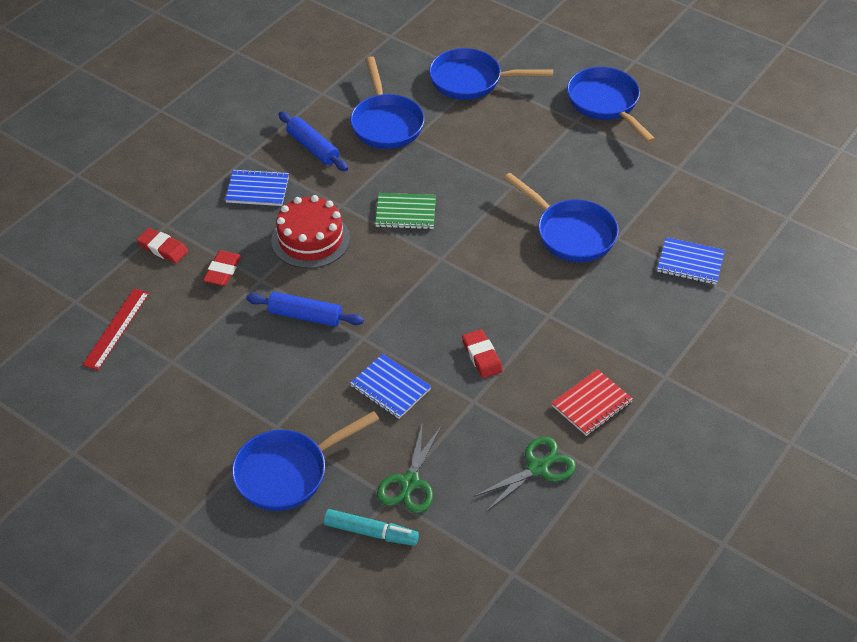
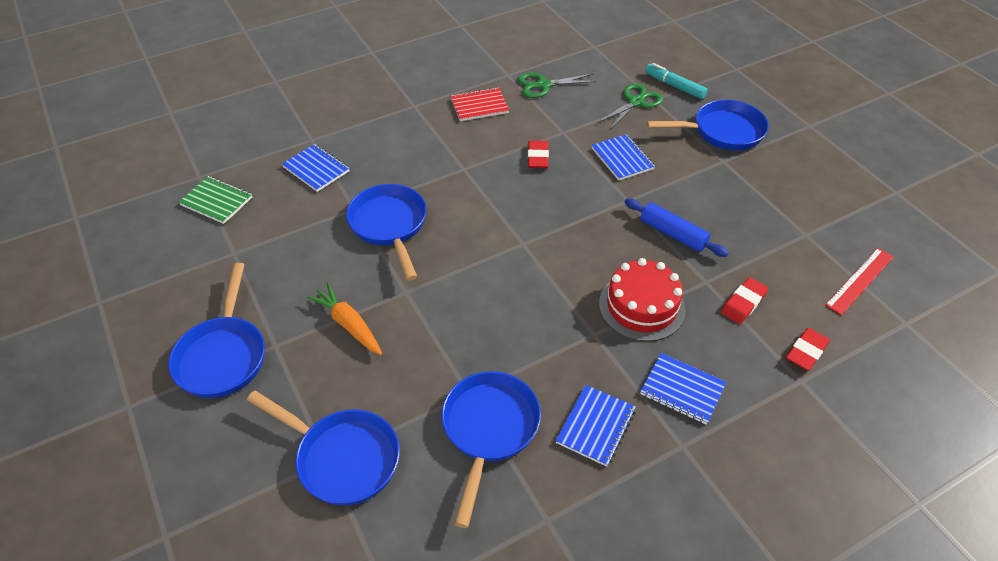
camera: 155 degrees left, 0 degrees up
red eraser [137,228,188,263] -> red eraser turned 75 degrees clockwise [786,328,830,371]
blue rolling pin [278,112,348,171] -> blue notebook [556,385,636,467]
green notebook [375,193,436,230] -> green notebook moved to [179,176,252,224]
none -> orange carrot [307,283,382,355]

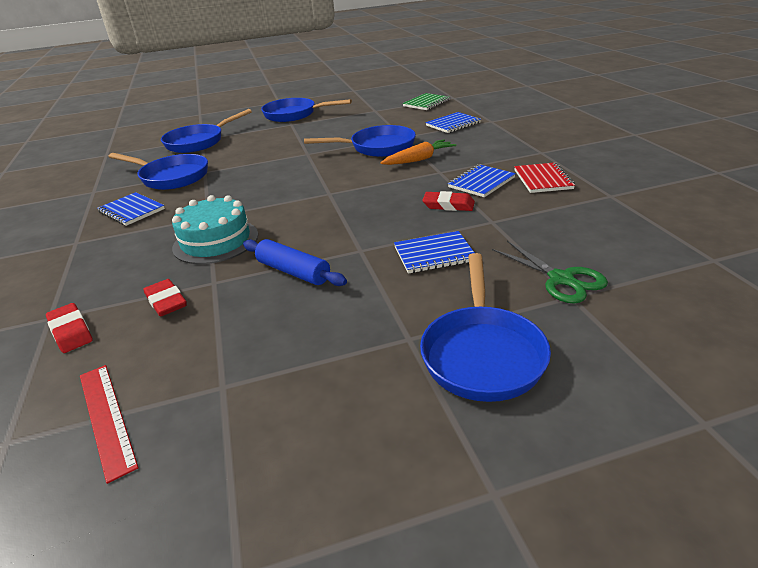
camera: 105 degrees right, 15 degrees down
orange carrot [307,283,382,355] -> orange carrot moved to [380,139,456,165]
green scissors [518,73,598,98] -> none
red cake [599,258,686,342] -> turquoise cake [172,195,258,264]
blue rolling pin [625,198,728,257] -> blue rolling pin turned 75 degrees clockwise [243,239,347,286]
blue notebook [640,353,726,425] -> blue notebook moved to [448,164,516,197]
turquoise marker [645,63,708,99] -> none

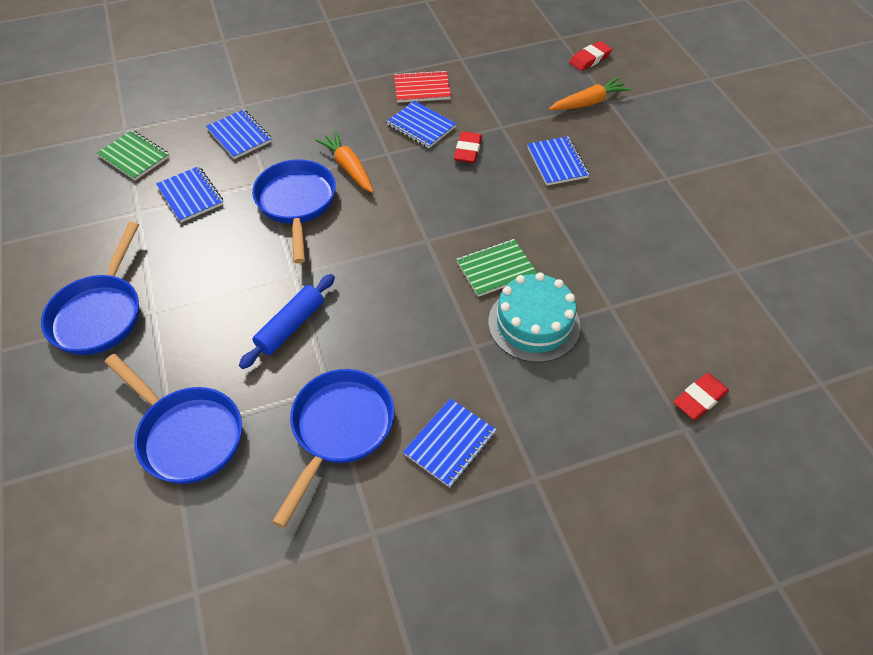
camera: 95 degrees left, 20 degrees up
red ruler [80,365,139,484] -> none
red eraser [143,279,187,316] -> red eraser moved to [569,41,612,71]
blue rolling pin [243,239,347,286] -> blue rolling pin moved to [239,274,335,369]
blue pan [420,253,551,402] -> none
green scissors [492,241,608,304] -> orange carrot [549,77,631,110]
none -> blue notebook [156,166,223,223]
none -> green notebook [456,239,537,297]

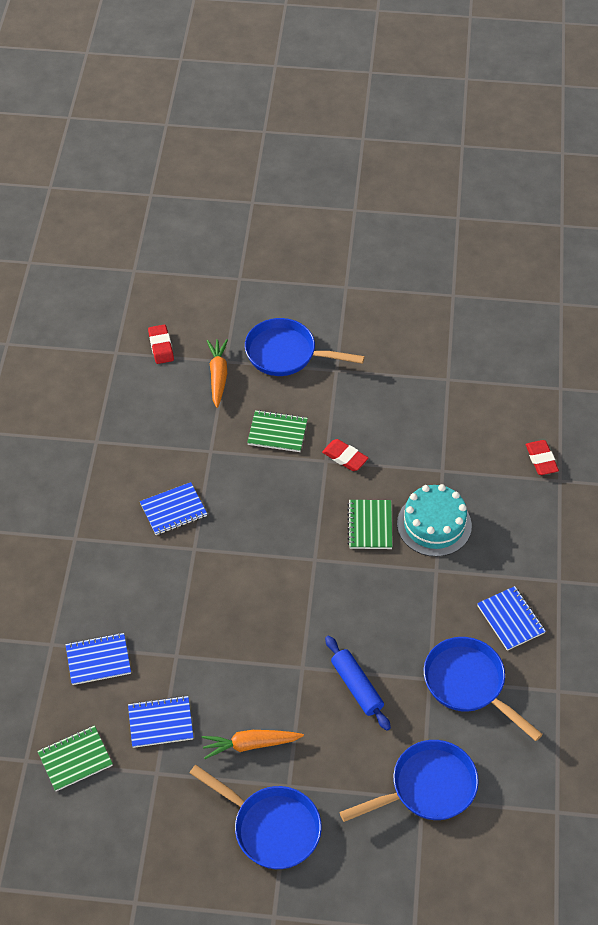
camera: 65 degrees left, 0 degrees up
blue pan [252,159,336,263] -> blue pan moved to [245,318,365,376]
orange carrot [315,131,374,193] -> orange carrot moved to [201,730,304,759]
red notebook [394,70,451,103] -> none
red eraser [454,131,482,163] -> red eraser moved to [322,439,369,471]
blue notebook [527,136,590,185] -> green notebook [247,410,308,452]

